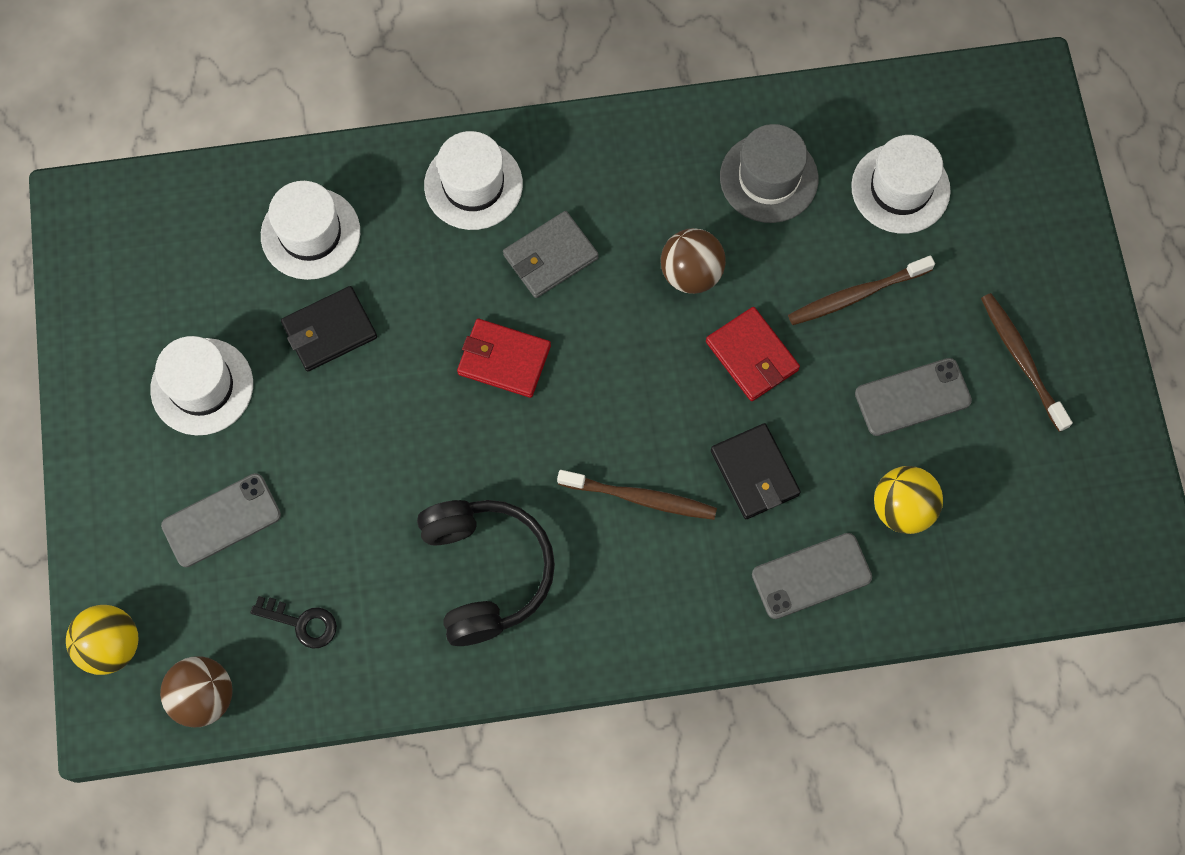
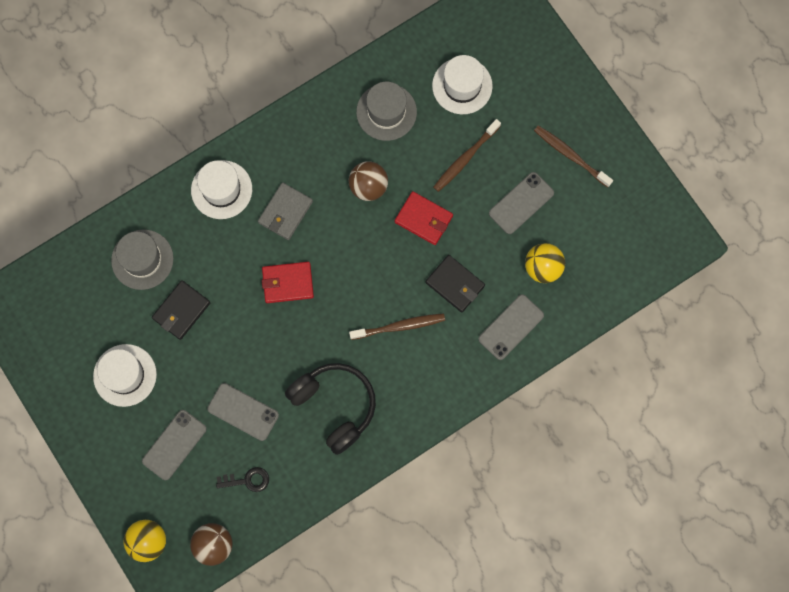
camera: 25 degrees left, 5 degrees up
white hat [261,181,360,280] -> grey hat [111,229,174,290]
none -> grey phone [207,383,279,441]

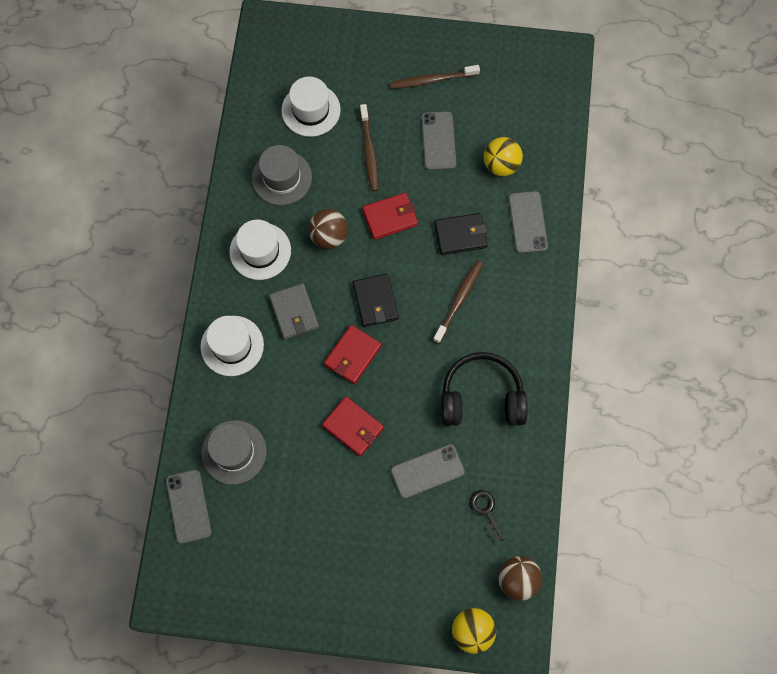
camera: 50 degrees left, 5 degrees down
white hat [93,344,157,407] -> white hat moved to [229,220,291,280]
grey phone [142,410,207,480] -> grey phone moved to [166,470,211,544]
black wallet [152,280,210,340] -> black wallet moved to [353,273,399,327]
black key [216,467,269,492] -> black key turned 60 degrees counterclockwise [469,490,505,543]
none -> red wallet [322,397,384,456]

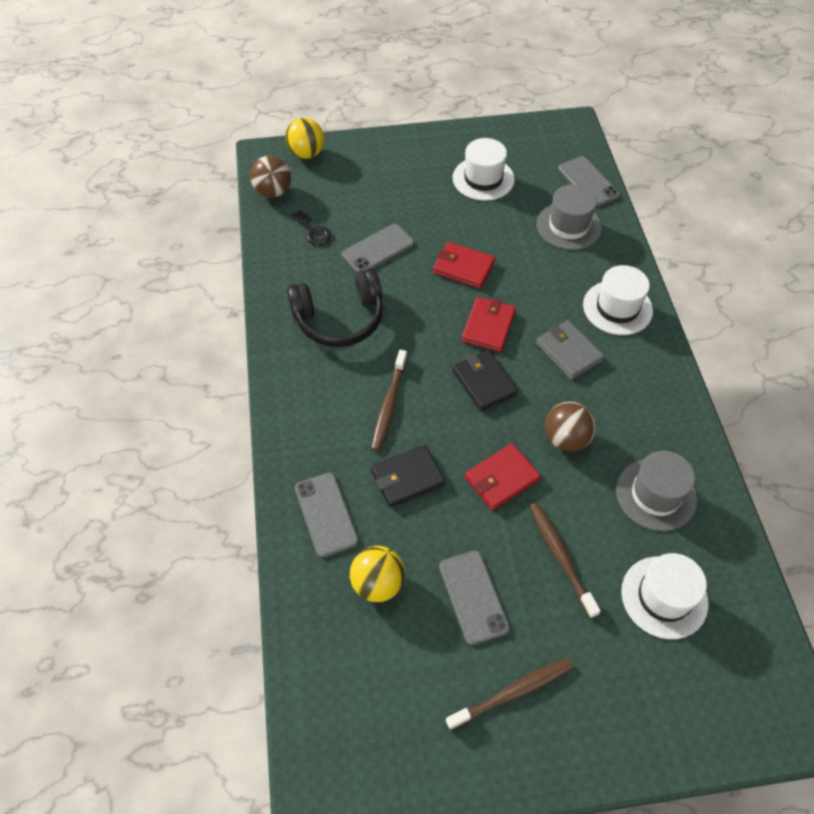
camera: 165 degrees right, 15 degrees down
white hat [229,220,291,280] -> white hat moved to [453,138,515,201]

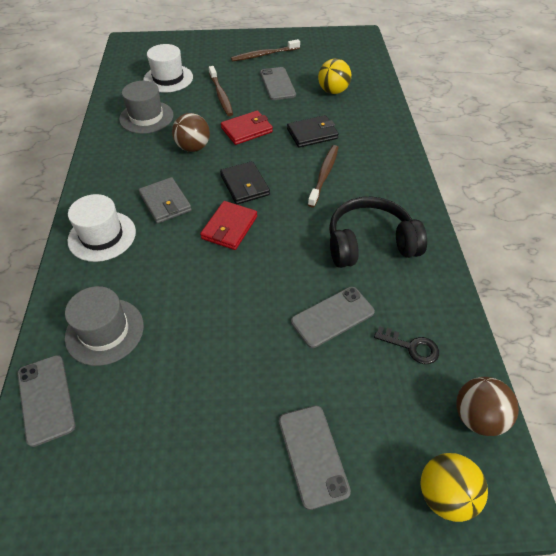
camera: 175 degrees left, 5 degrees down
black key [291,210,331,245] -> black key turned 150 degrees clockwise [374,326,439,364]
grey phone [295,473,359,558] -> grey phone moved to [279,405,351,510]
red wallet [433,242,495,289] -> none
white hat [453,138,515,201] -> none

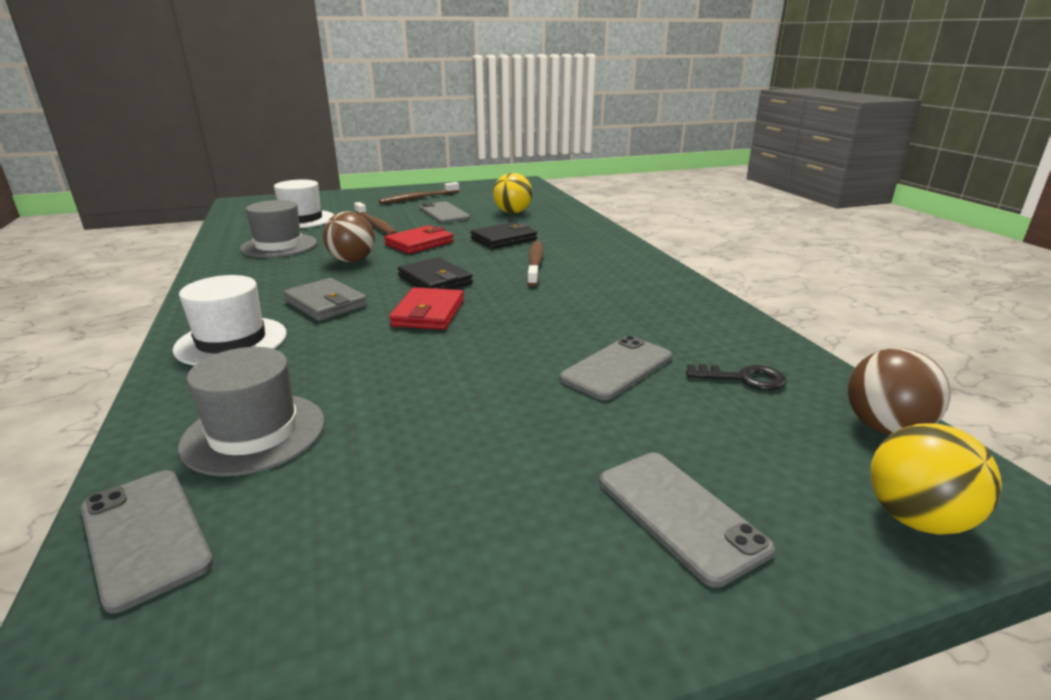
camera: 15 degrees left, 25 degrees down
black headphones [329,197,427,268] -> none

